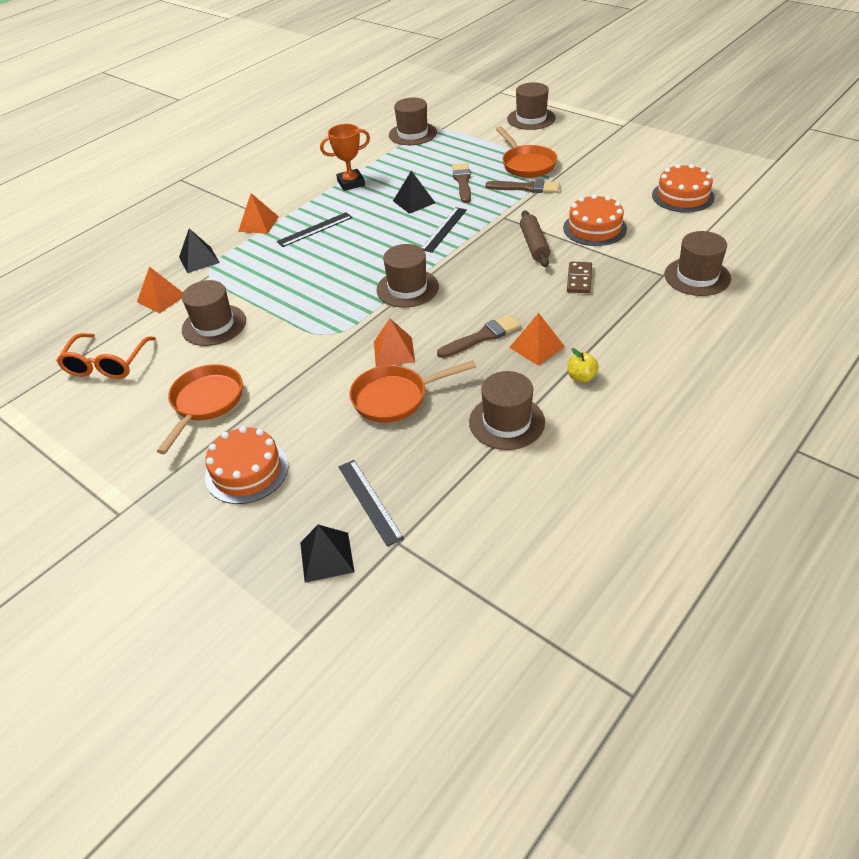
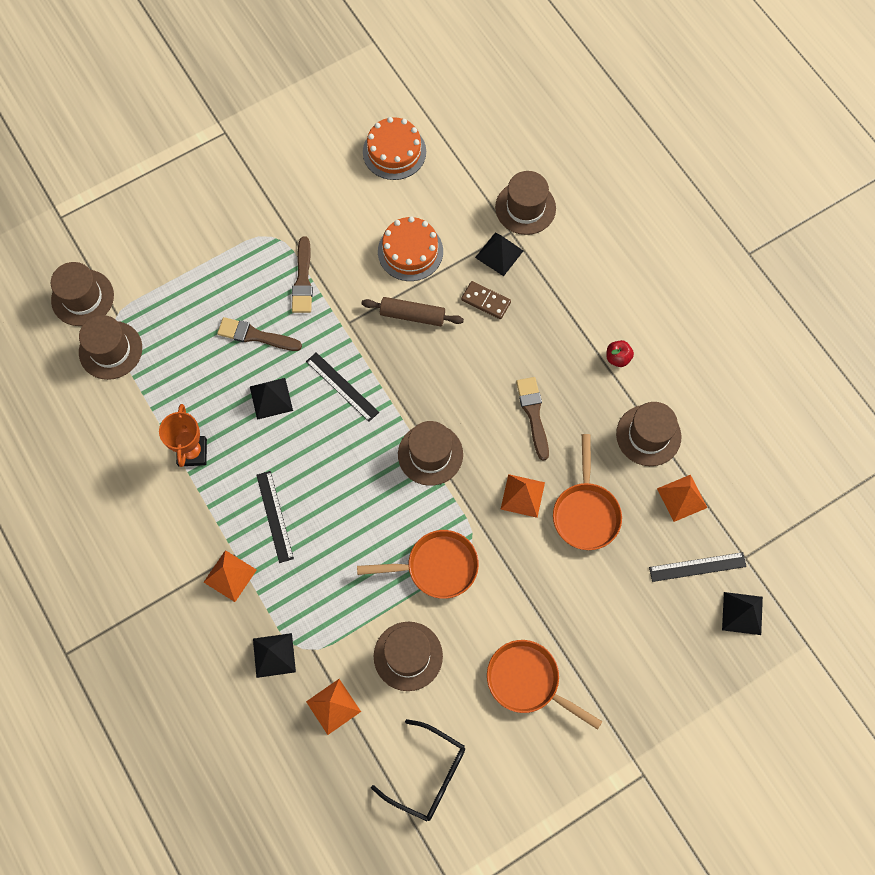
camera: 75 degrees left, 25 degrees up
orange glasses [56,333,156,379] -> black glasses [371,719,465,821]
orange cake [205,426,289,504] -> none
brown brush [485,180,560,193] -> brown brush turned 150 degrees clockwise [292,237,313,313]
orange pan [496,127,557,178] -> orange pan moved to [357,530,479,599]
brown hat [507,82,556,130] -> brown hat moved to [51,262,114,326]
orange pyramid [509,313,565,366] -> orange pyramid moved to [657,475,708,522]
yellow apple [567,348,599,382] -> red apple [606,340,634,367]
none -> black pyramid [475,233,523,276]

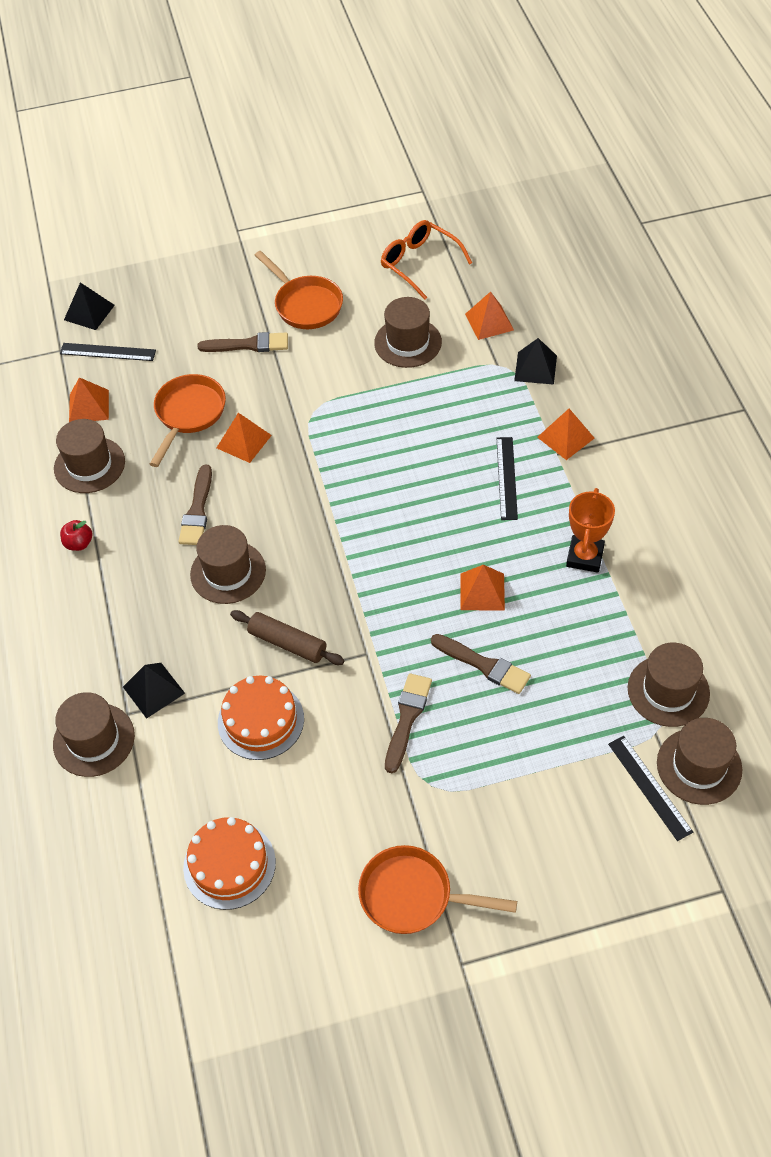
camera: 160 degrees left, 15 degrees down
black pyramid [250,378,293,420] -> orange pyramid [460,565,505,611]
black ruler [306,352,379,422] -> black ruler moved to [608,736,693,841]
orange pan [357,530,479,599] -> orange pan moved to [358,845,517,934]
black glasses [371,719,465,821] -> orange glasses [381,220,472,300]
brown hat [398,421,463,486] -> brown hat moved to [190,525,266,604]
brown domino [461,281,511,319] -> none
none -> brown brush [197,332,288,352]

